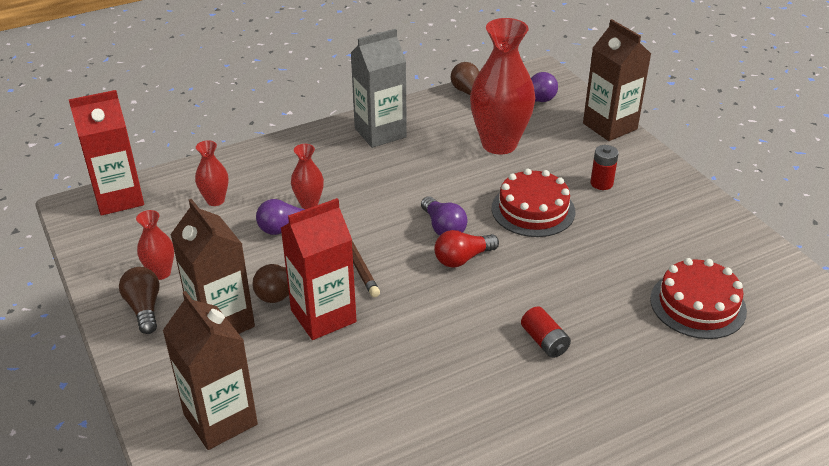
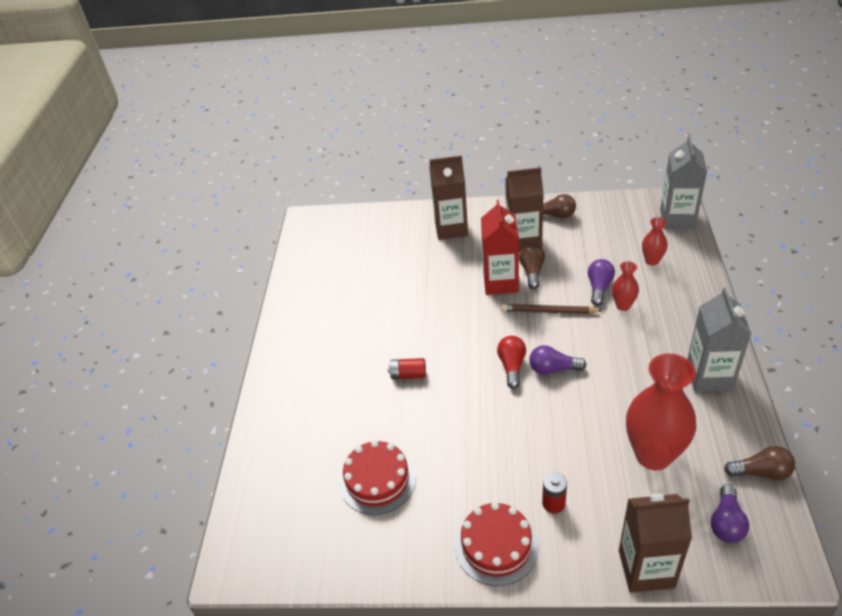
camera: 125 degrees right, 5 degrees up
red carton [68,90,144,216] -> grey carton [660,136,707,229]
red vase [136,210,174,280] -> none
red cake [492,168,575,237] -> red cake moved to [455,502,539,586]

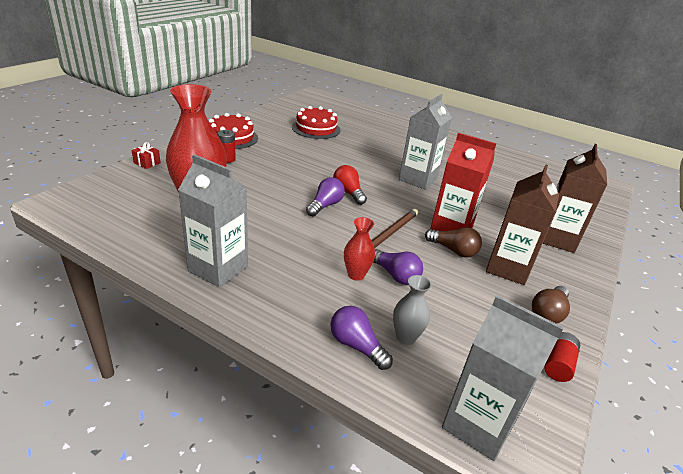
camera: 110 degrees right, 10 degrees down
red battery [388,358,426,379] -> red battery moved to [544,332,580,382]
red light bulb [497,336,526,389] -> red light bulb turned 150 degrees counterclockwise [333,165,367,205]
brown carton [619,494,692,593] -> red gift [132,142,161,169]
red vase [642,217,668,266] -> grey vase [393,275,432,345]
purple light bulb [711,484,749,543] -> purple light bulb moved to [330,306,393,370]
brown light bulb [724,446,795,480] -> none
none -> grey carton [399,94,452,190]

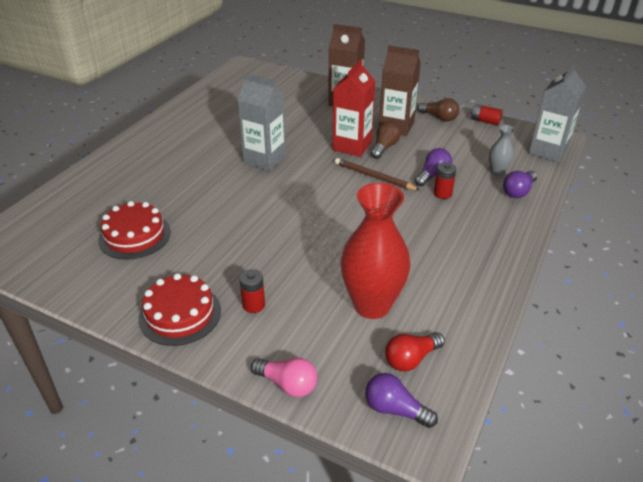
camera: 90 degrees left, 5 degrees up
red gift [132,142,161,169] -> pink light bulb [251,358,317,397]
grey carton [178,154,248,288] -> none
purple light bulb [306,177,345,217] -> purple light bulb moved to [365,373,438,428]
red light bulb [333,165,367,205] -> red light bulb moved to [385,332,445,371]
red vase [344,217,375,280] -> red battery [434,162,456,199]

